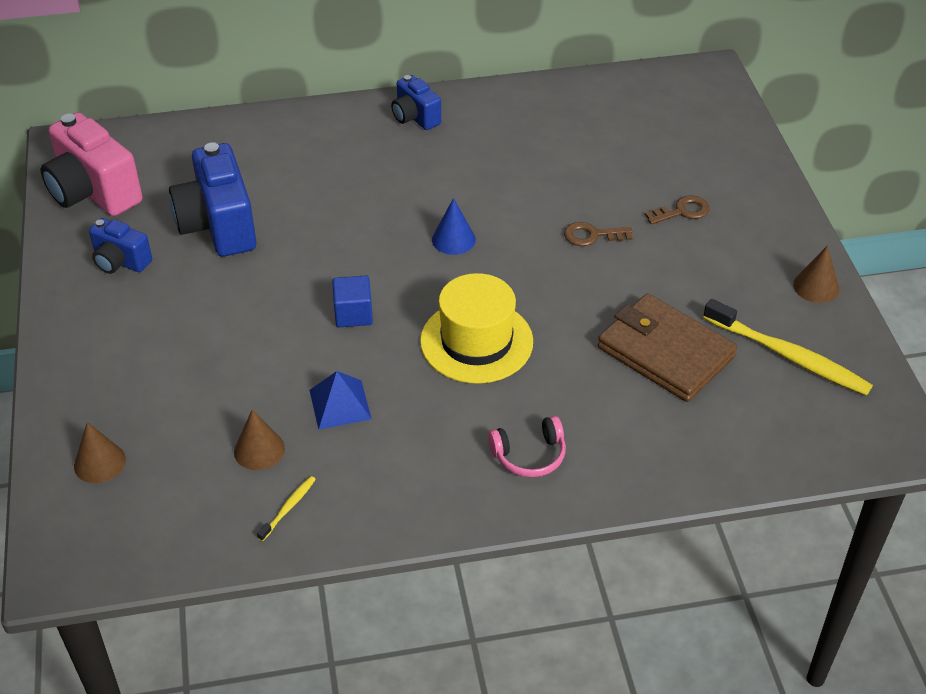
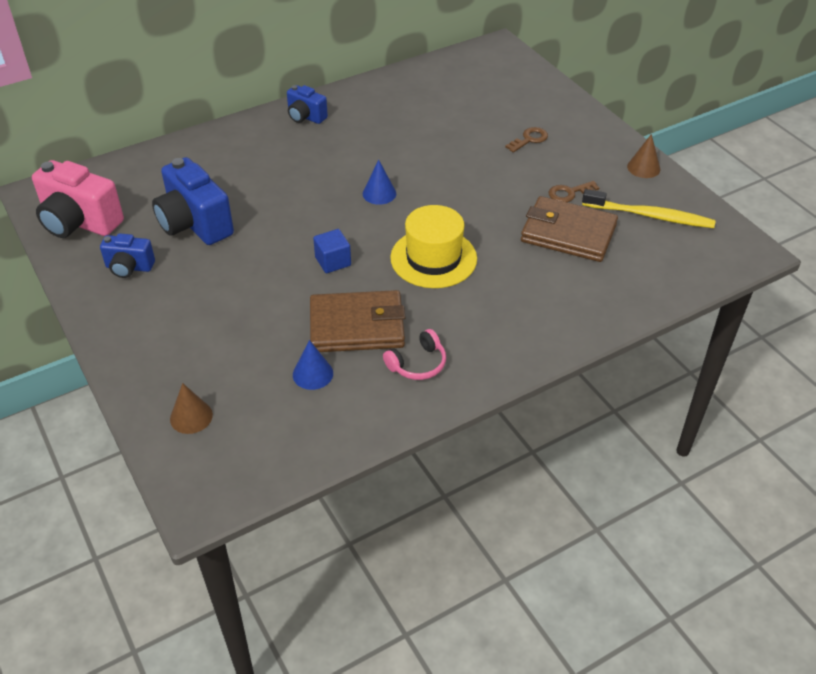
camera: 20 degrees left, 0 degrees up
brown cone [234,409,285,470] -> blue cone [293,340,333,390]
yellow toothbrush [257,476,316,541] -> none
blue pyramid [309,371,372,429] -> brown wallet [310,290,406,352]
pink headphones [488,416,566,477] -> pink headphones moved to [383,329,446,380]
brown key [564,222,632,246] -> brown key moved to [549,181,599,202]

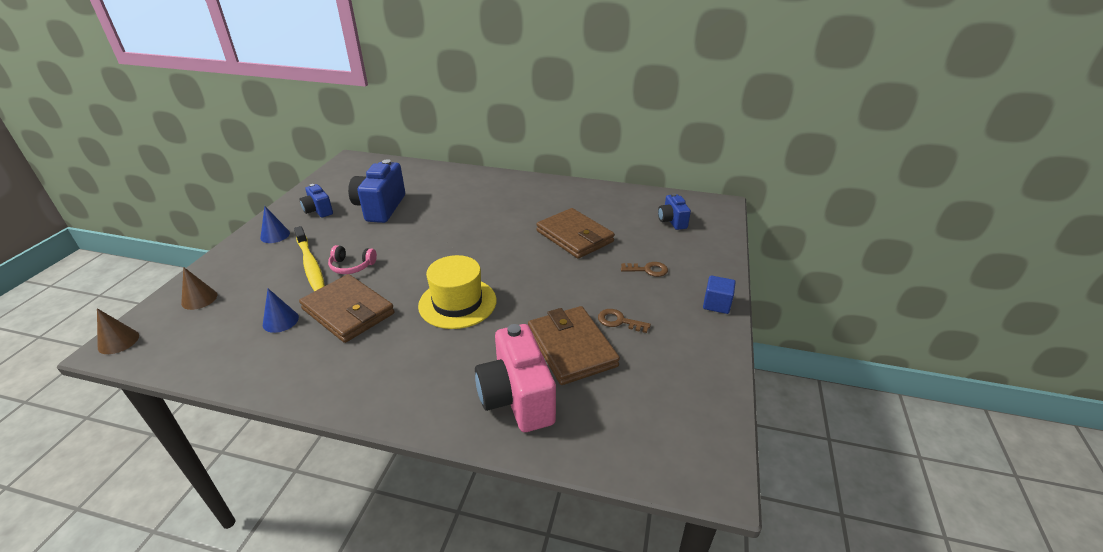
camera: 45 degrees right, 10 degrees down
pink camera [32,160,124,238] -> pink camera moved to [475,324,556,432]
blue camera [287,85,328,124] -> blue camera moved to [658,193,691,230]
blue cube [313,229,351,273] -> blue cube moved to [703,275,736,314]
blue cone [363,160,396,205] -> blue cone moved to [260,206,290,243]
pink headphones [383,329,446,380] -> pink headphones moved to [328,245,377,274]
yellow toothbrush [582,189,715,228] -> yellow toothbrush moved to [294,226,325,291]
brown cone [627,134,660,178] -> brown cone moved to [97,308,139,354]
none -> brown wallet [536,208,615,259]

